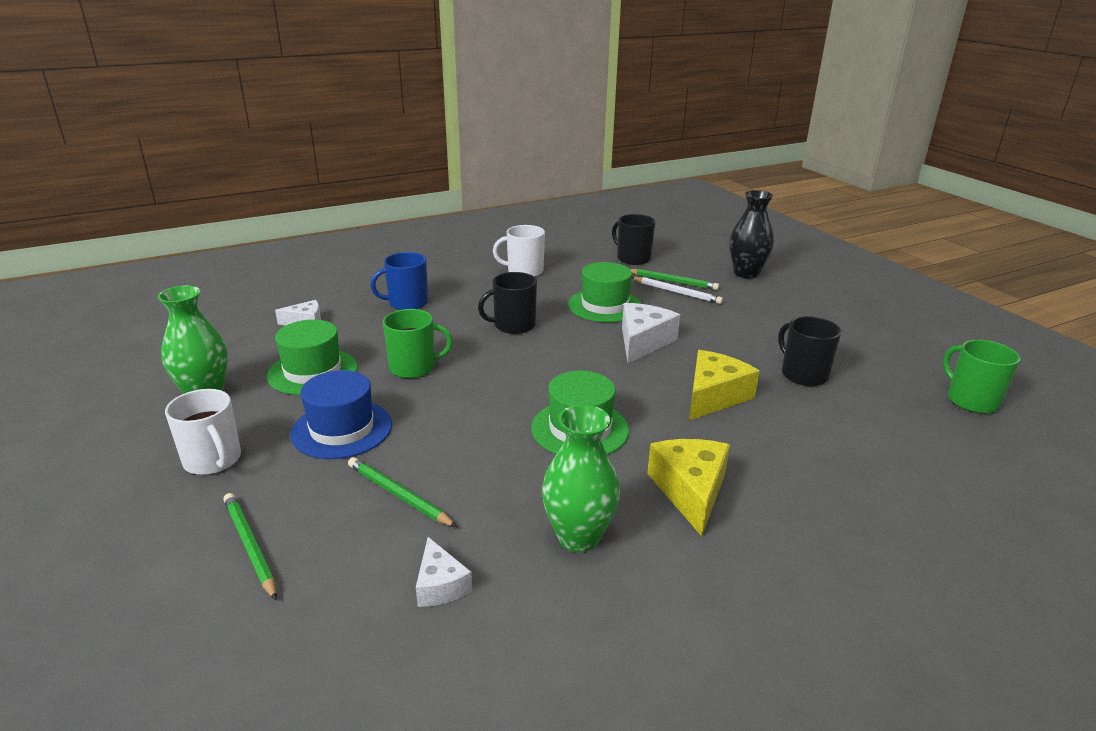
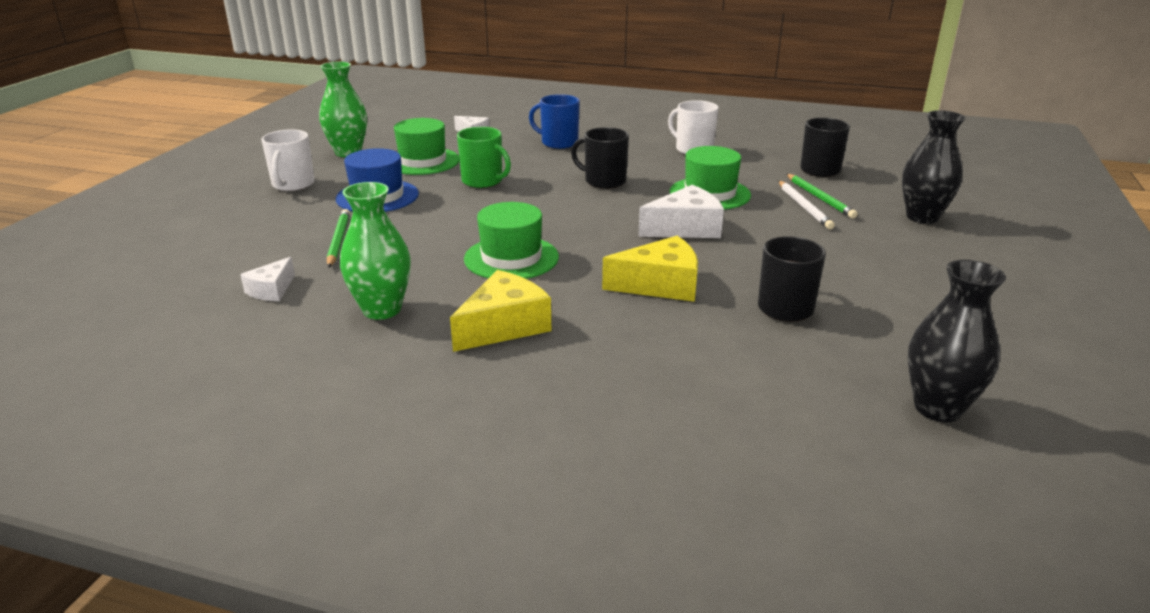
camera: 45 degrees right, 0 degrees up
green pencil [223,493,277,600] -> none
green mug [943,340,1020,414] -> black vase [908,260,1006,422]

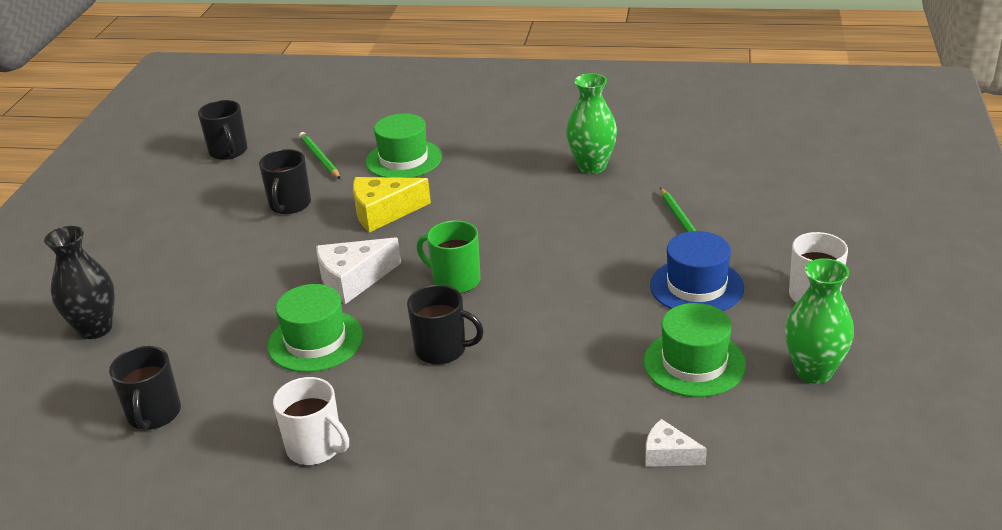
camera: 175 degrees right, 5 degrees up
white cheese [240,257,295,301] -> none
yellow cheese [450,270,551,352] -> none
green mug [457,127,511,188] -> green mug moved to [417,220,481,293]
green hat [464,202,559,279] -> green hat moved to [366,114,442,178]
blue mug [529,94,580,149] -> none
white pencil [779,181,835,230] -> none
green pencil [786,174,858,219] -> green pencil moved to [299,132,340,179]
black vase [908,260,1006,422] -> black mug [198,100,248,160]

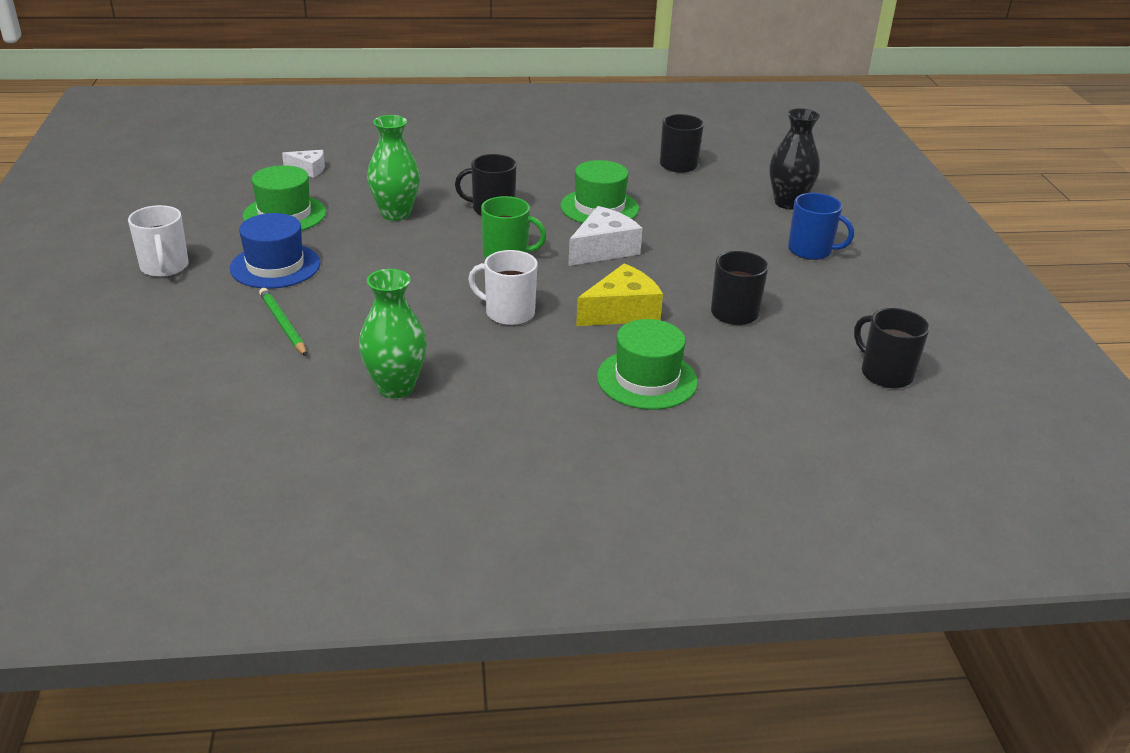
camera: 160 degrees right, 0 degrees up
white mug [273,377,349,465] -> white mug moved to [468,250,538,325]
green pencil [299,132,340,179] -> none
green vase [785,258,854,384] -> green vase moved to [367,115,420,221]
none -> blue mug [788,193,854,260]

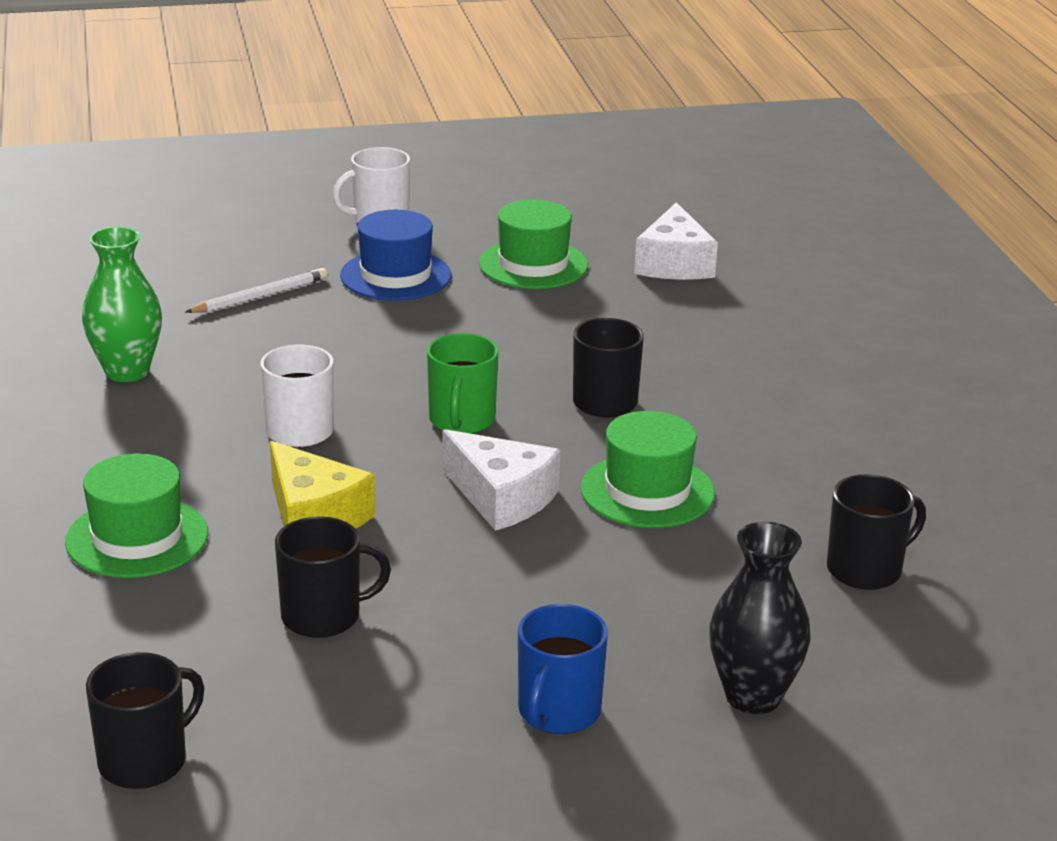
camera: 85 degrees right, 5 degrees down
green pencil [259,288,307,356] -> white pencil [185,268,328,313]
white cheese [282,150,325,178] -> white cheese [634,202,718,280], size x1.71
green vase [367,115,420,221] -> none

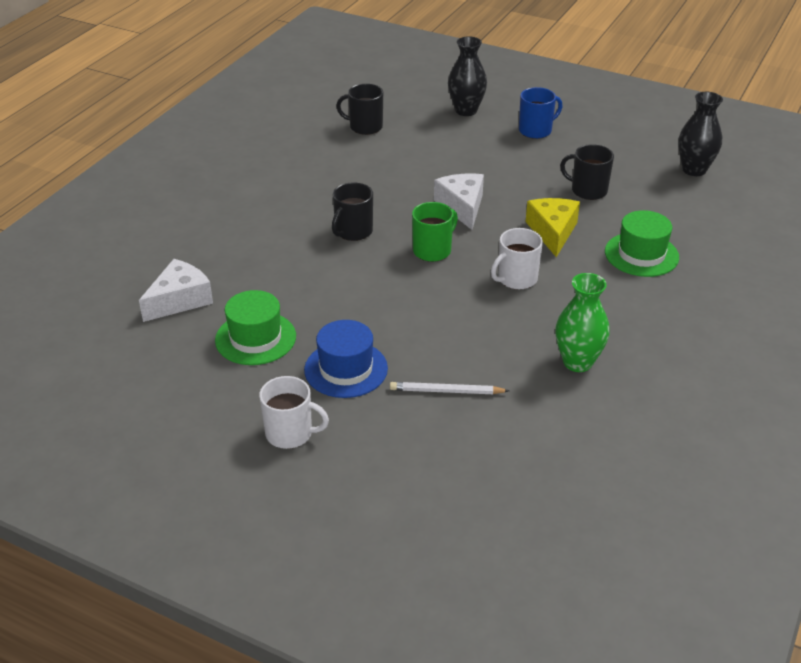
camera: 140 degrees left, 10 degrees up
black mug [86,652,204,789] -> black vase [678,92,723,176]
green hat [581,411,715,528] -> none

